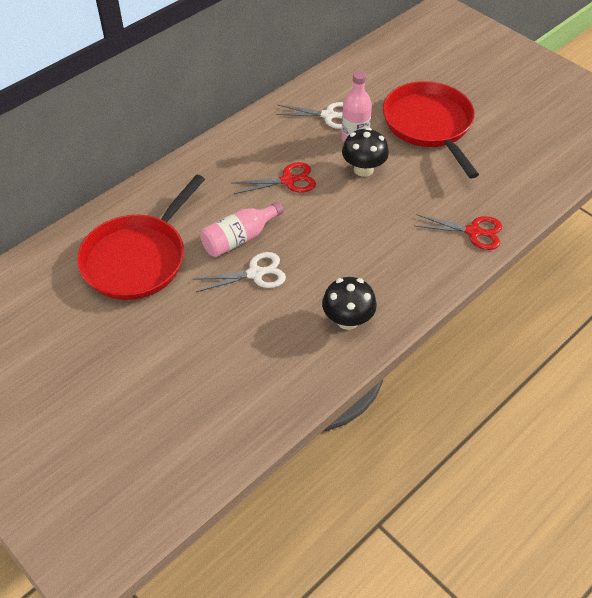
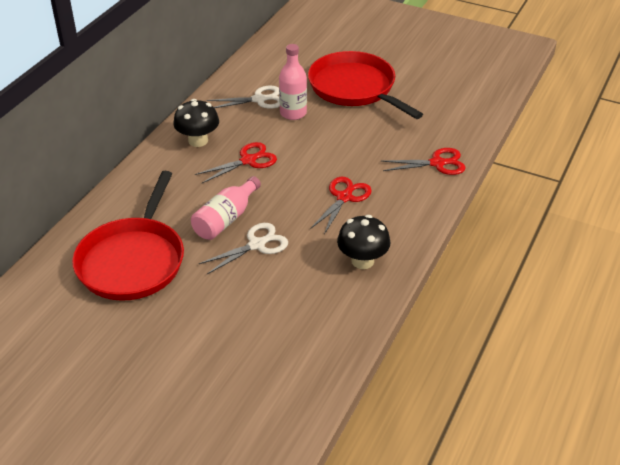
camera: 20 degrees left, 10 degrees down
black mushroom [342,127,389,177] -> black mushroom moved to [173,99,219,147]
none -> red scissors [310,177,372,234]

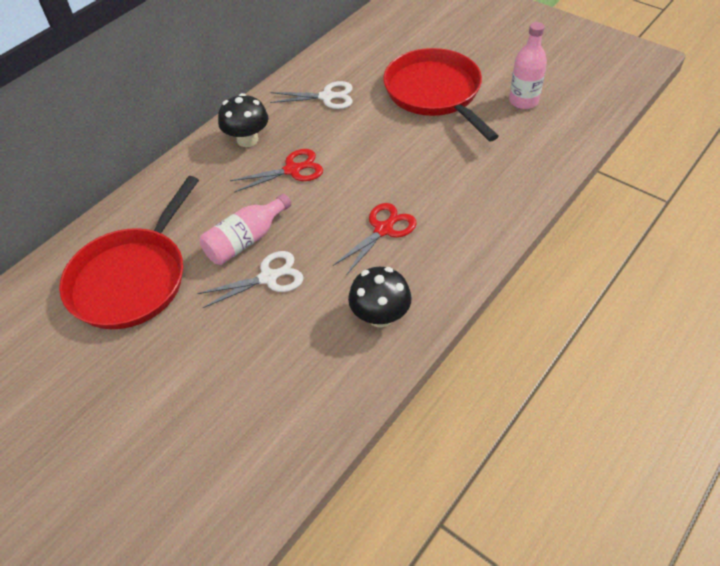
camera: 15 degrees right, 10 degrees up
pink bottle [279,44,307,120] -> pink bottle moved to [509,22,547,109]
red scissors [381,148,466,175] -> none

